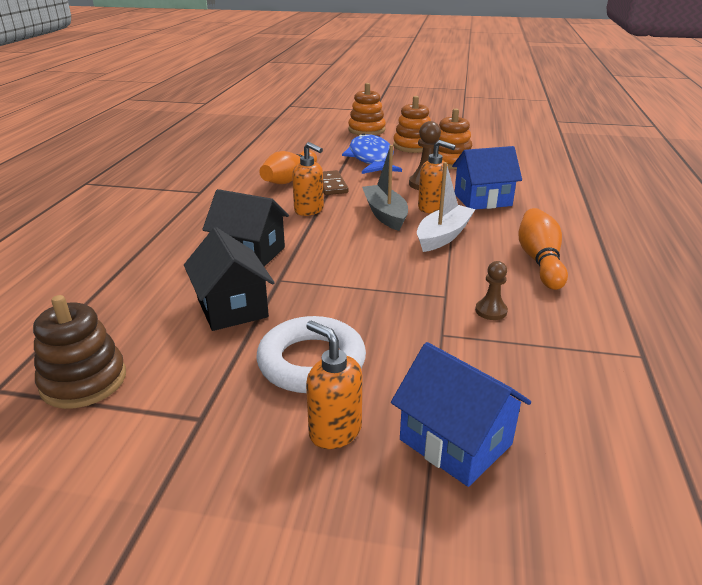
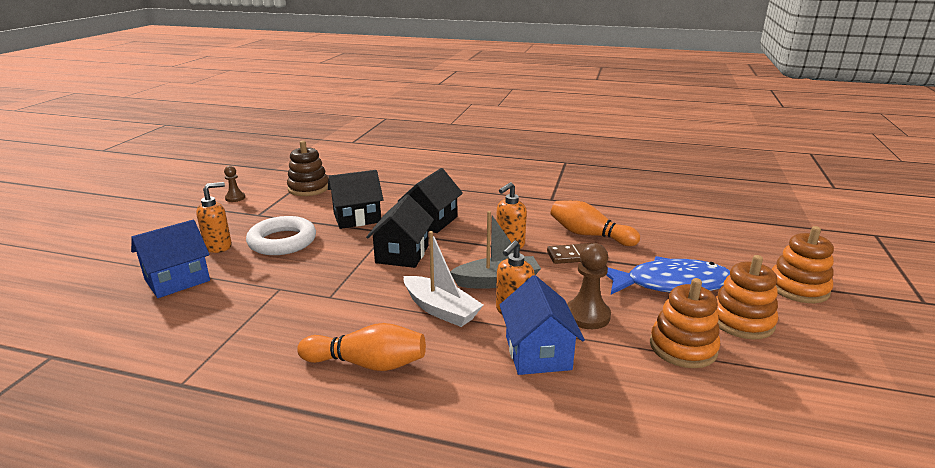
camera: 95 degrees right, 5 degrees down
brown pawn [475,261,508,320] -> brown pawn moved to [224,166,245,202]
none -> black house [366,195,434,268]

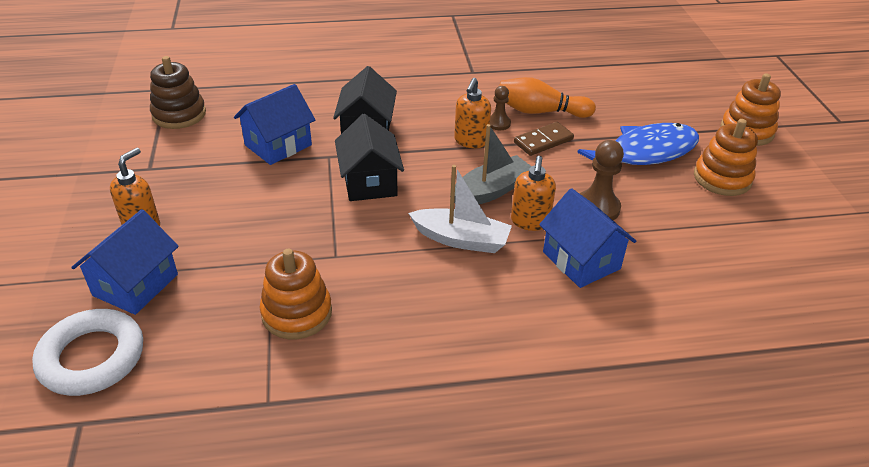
camera: 25 degrees left, 15 degrees up
brown pawn [224,166,245,202] -> brown pawn moved to [490,86,511,130]
white ring [246,216,316,255] -> white ring moved to [32,309,143,396]
orange bowling pin [297,323,426,371] -> none
black house [328,170,384,229] -> blue house [234,84,315,165]
orange stacking toy [650,278,720,368] -> orange stacking toy moved to [260,249,332,339]

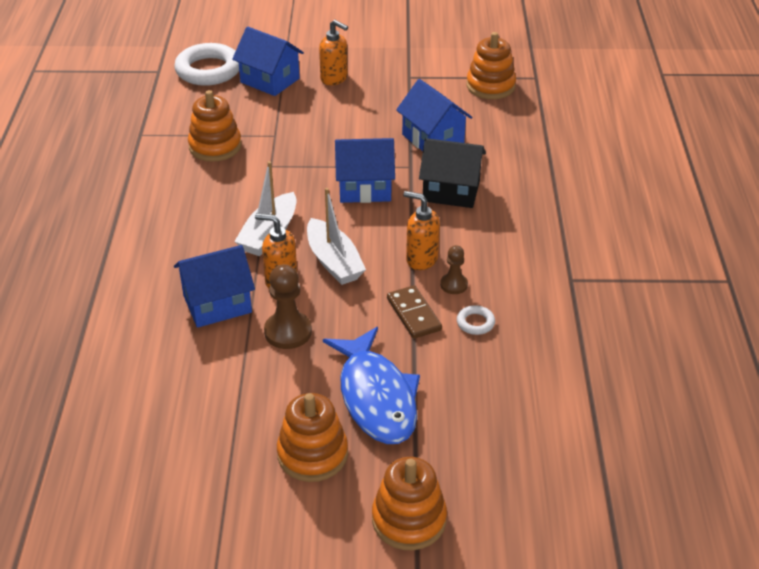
camera: 100 degrees right, 0 degrees up
brown stacking toy [150,56,206,129] -> orange stacking toy [467,32,516,99]
black house [335,114,404,201] -> blue house [335,138,395,203]
grey boat [450,124,532,204] -> white boat [307,188,366,285]
orange bowling pin [499,77,596,118] -> white ring [457,305,495,335]

